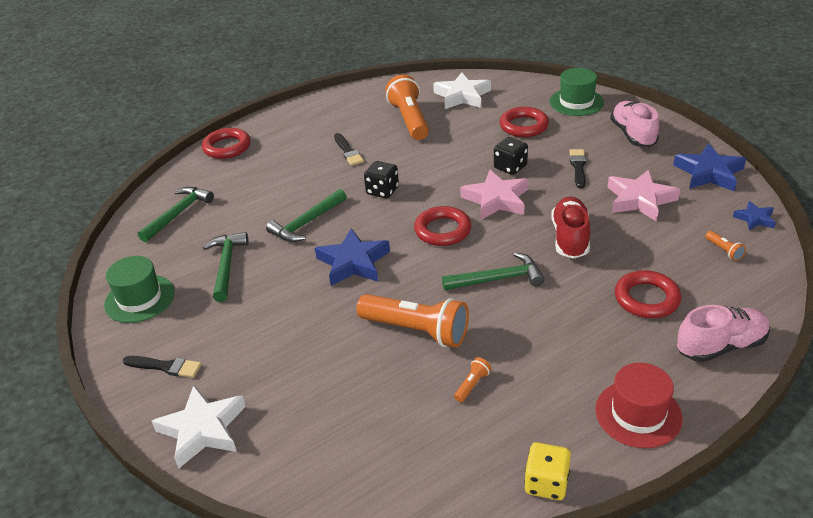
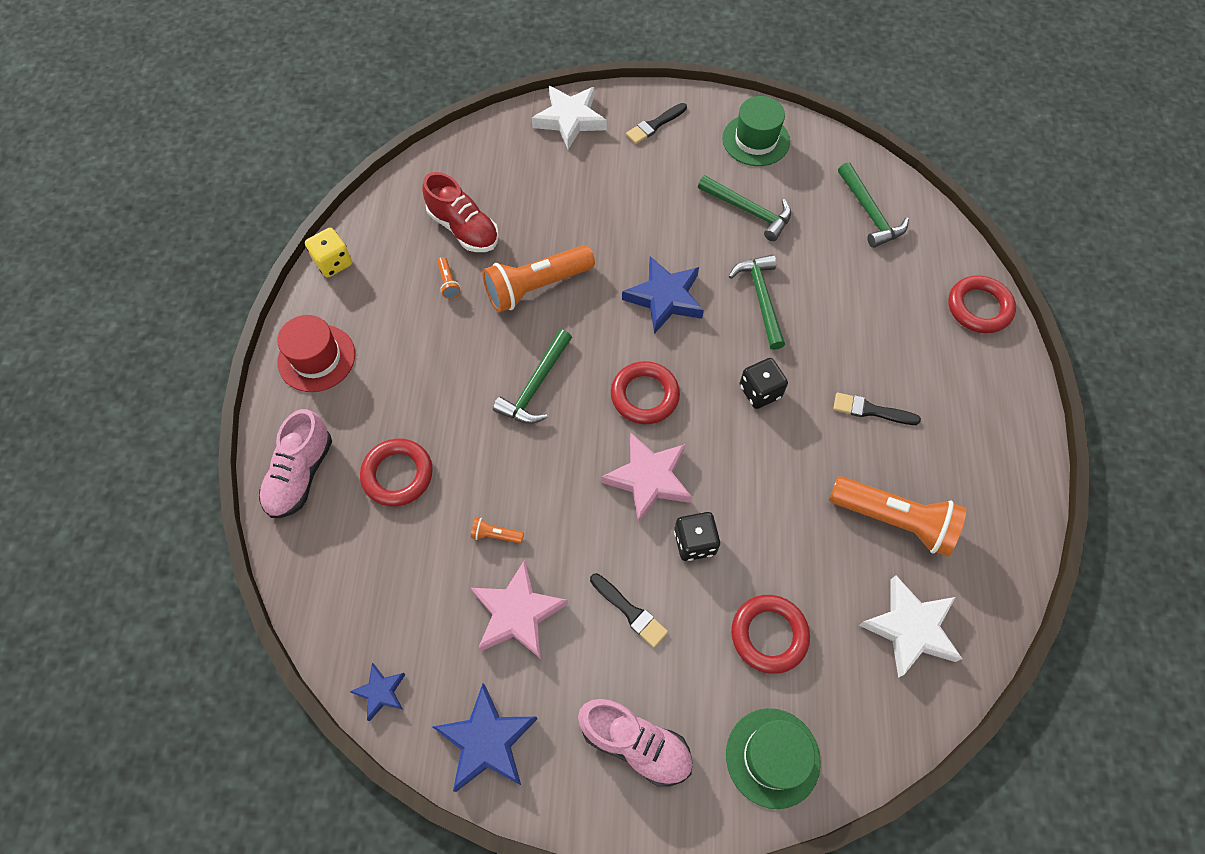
camera: 125 degrees right, 25 degrees up
red shoe [551,197,590,259] -> red shoe moved to [422,172,499,252]
orange flashlight [705,231,746,261] -> orange flashlight moved to [471,517,524,543]

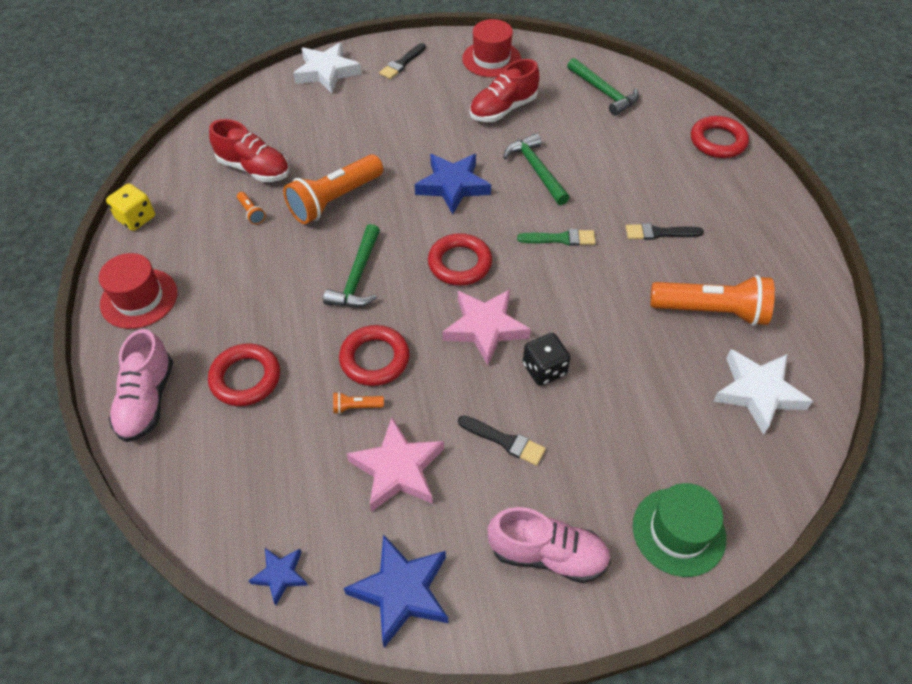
camera: 15 degrees left, 10 degrees down
green hammer [698,175,791,241] -> red shoe [470,59,540,122]
green hat [722,96,790,166] -> red hat [462,19,521,77]
red ring [731,595,810,674] -> red ring moved to [339,325,410,386]
black dice [739,358,788,409] -> green brush [517,229,596,246]

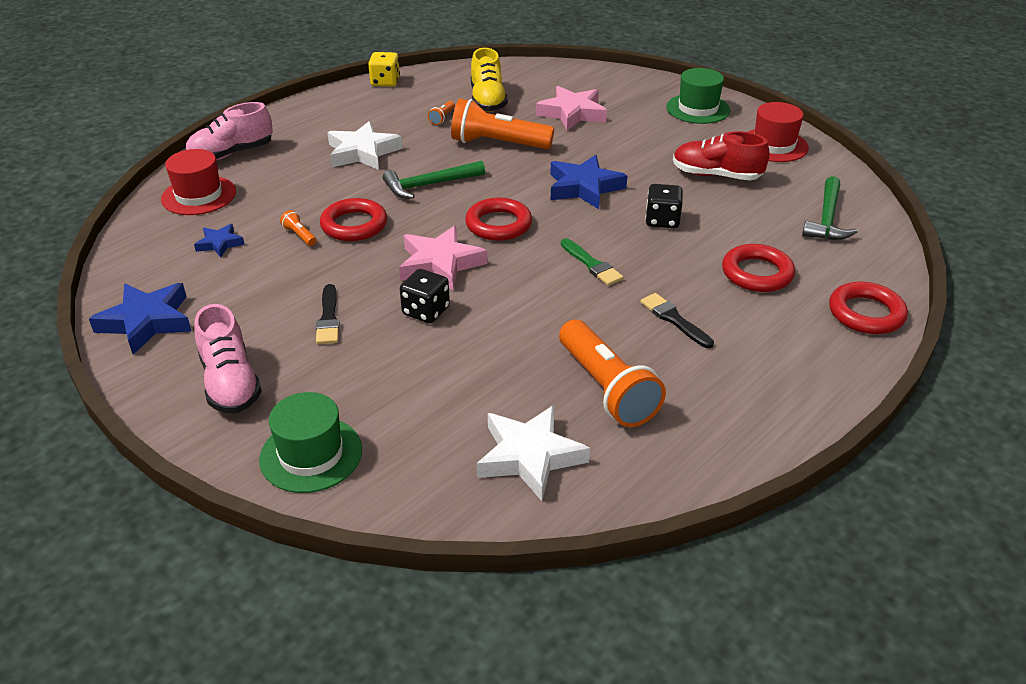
camera: 55 degrees right, 15 degrees down
red hat [99,253,177,329] -> red hat moved to [161,149,236,215]
red ring [208,344,280,406] -> red ring moved to [722,244,795,292]
red shoe [209,119,289,182] -> yellow shoe [471,48,508,112]
blue star [248,548,308,605] -> blue star moved to [194,224,245,257]
white star [293,42,361,94] -> white star moved to [327,121,402,170]
pink star [346,417,444,512] -> pink star moved to [536,86,607,131]
black brush [379,43,426,79] -> green hat [666,68,730,124]
green hammer [503,133,570,205] -> black dice [645,184,683,228]

